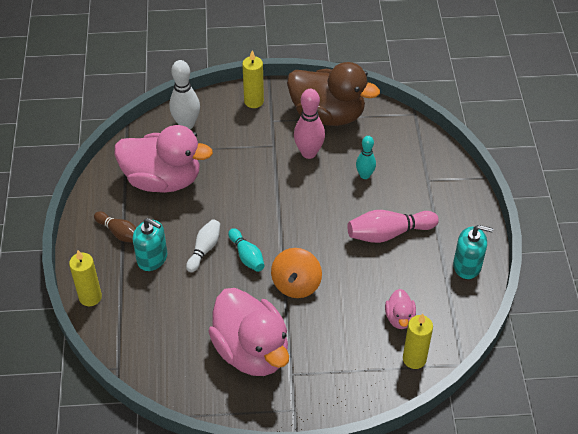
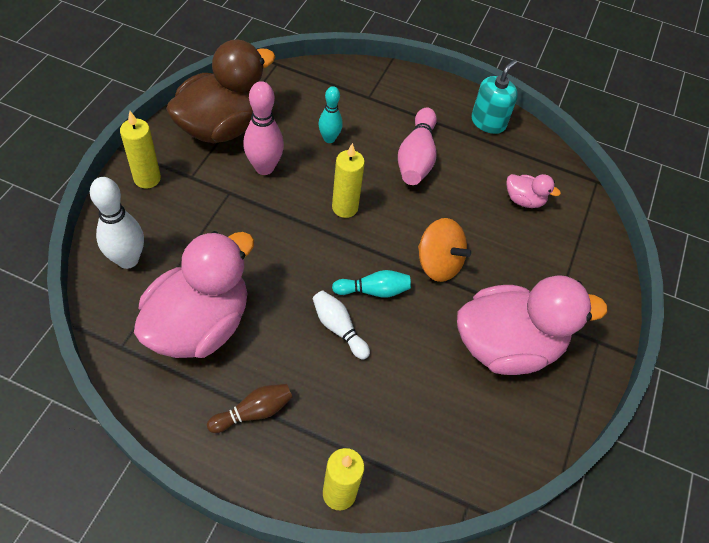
camera: 70 degrees left, 5 degrees up
turquoise soap dispenser [133,218,167,271] -> none
yellow candle [403,314,433,369] -> yellow candle moved to [332,143,365,218]

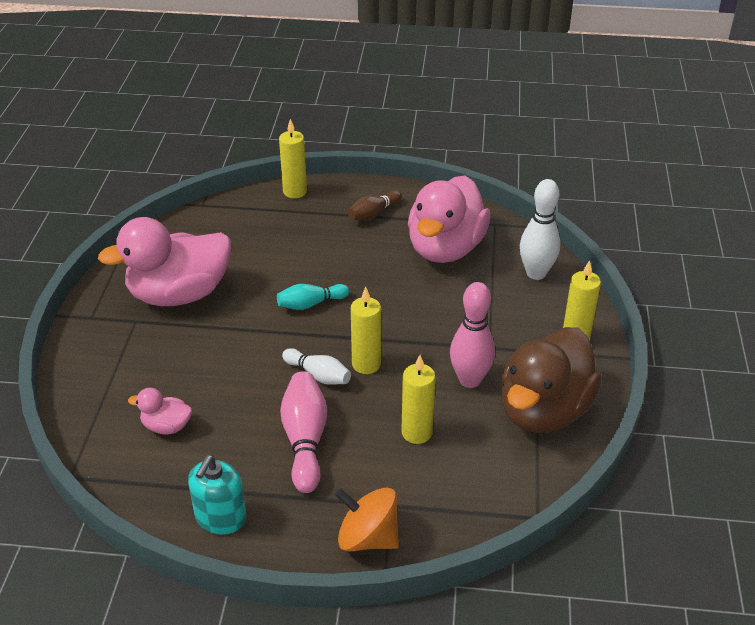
camera: 170 degrees right, 15 degrees down
white bowling pin [313,290,370,359] -> white bowling pin moved to [282,348,351,385]
turquoise bowling pin [318,86,343,143] -> yellow candle [401,355,436,444]
orange spinning top [418,218,471,282] -> orange spinning top moved to [335,488,399,552]

